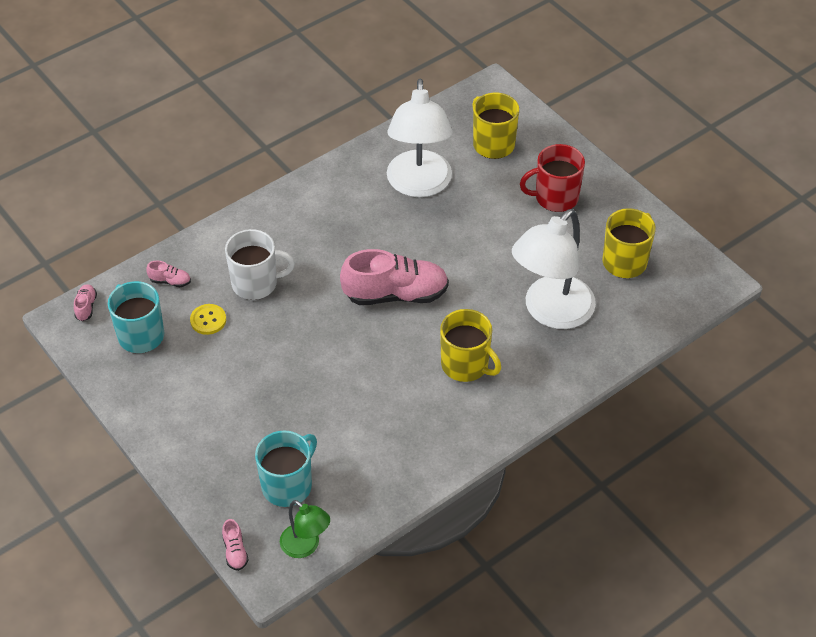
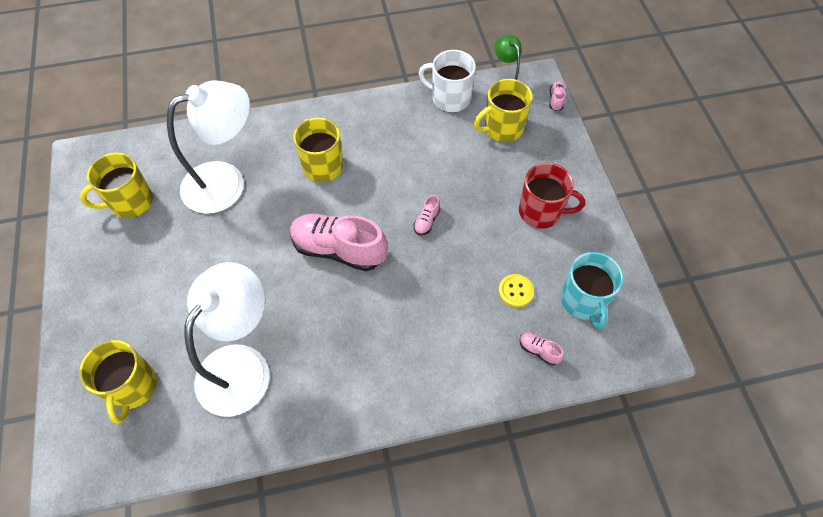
camera: 155 degrees left, 10 degrees up
pink shoe [74,284,97,321] -> pink shoe moved to [413,195,440,235]
white mug [225,229,295,300] -> white mug moved to [419,50,476,113]
turquoise mug [255,430,317,507] -> yellow mug [474,79,533,142]
red mug [520,144,585,212] -> red mug moved to [519,163,585,229]

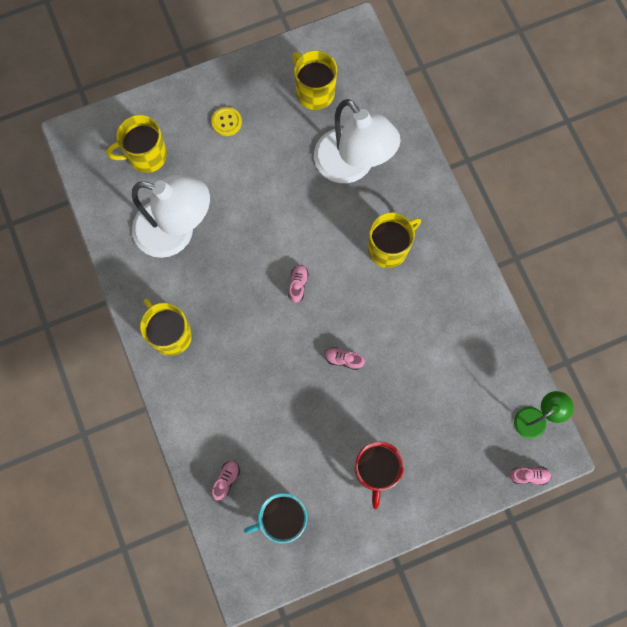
camera: 80 degrees right, 15 degrees up
pink shoe [290,214,388,271] -> pink shoe [288,265,309,303], size x0.42
white mug [419,50,476,113] -> none
yellow mug [474,79,533,142] -> yellow mug moved to [140,299,192,356]
yellow button [498,274,534,308] -> yellow button moved to [211,107,242,136]

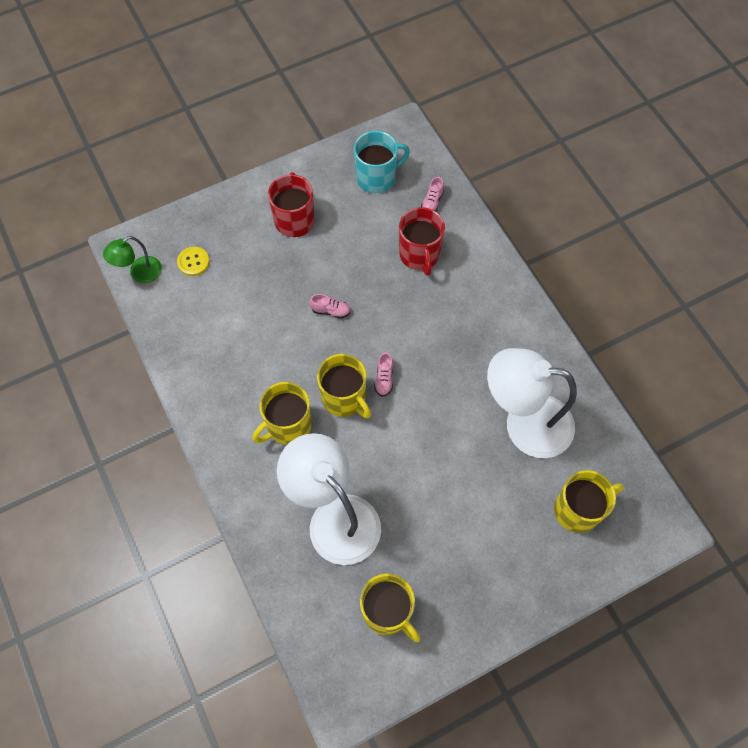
camera: 175 degrees right, 10 degrees down
yellow mug [140,299,192,356] -> yellow mug moved to [317,354,371,418]
yellow button [211,107,242,136] -> yellow button moved to [177,247,210,276]
pink shoe [509,467,552,485] -> none
none -> red mug [399,207,445,276]

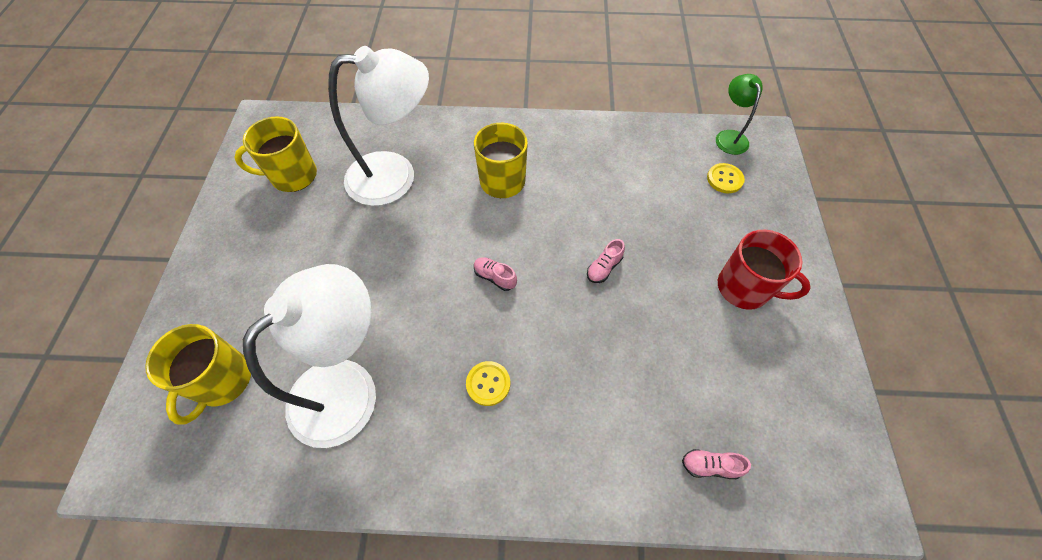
camera: 120 degrees right, 5 degrees down
yellow mug [317,354,371,418] -> none
turquoise mug [354,131,410,193] -> none
red mug [399,207,445,276] -> none
pink shoe [421,177,444,212] -> pink shoe turned 45 degrees counterclockwise [682,449,751,479]
none -> yellow button [466,361,510,406]

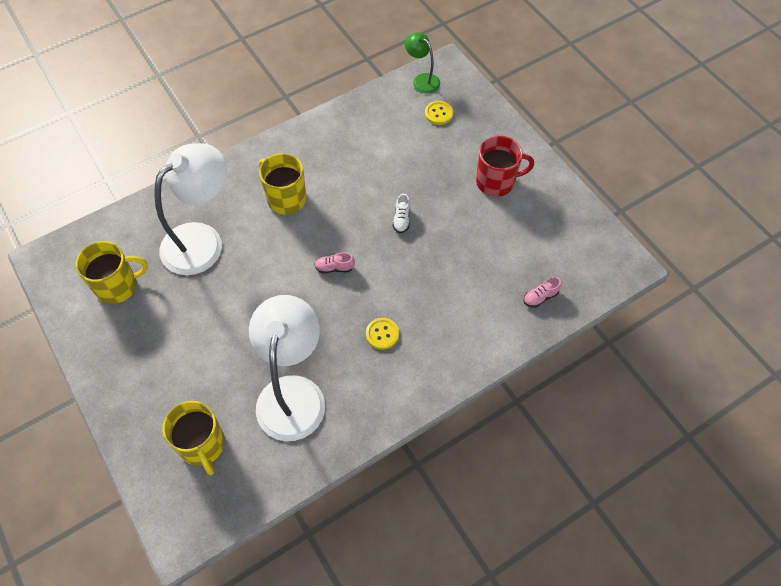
camera: 35 degrees left, 0 degrees up
yellow mug [235,116,317,192] -> yellow mug turned 150 degrees counterclockwise [76,241,148,304]
pink shoe [587,239,625,283] -> white shoe [393,194,410,233]

